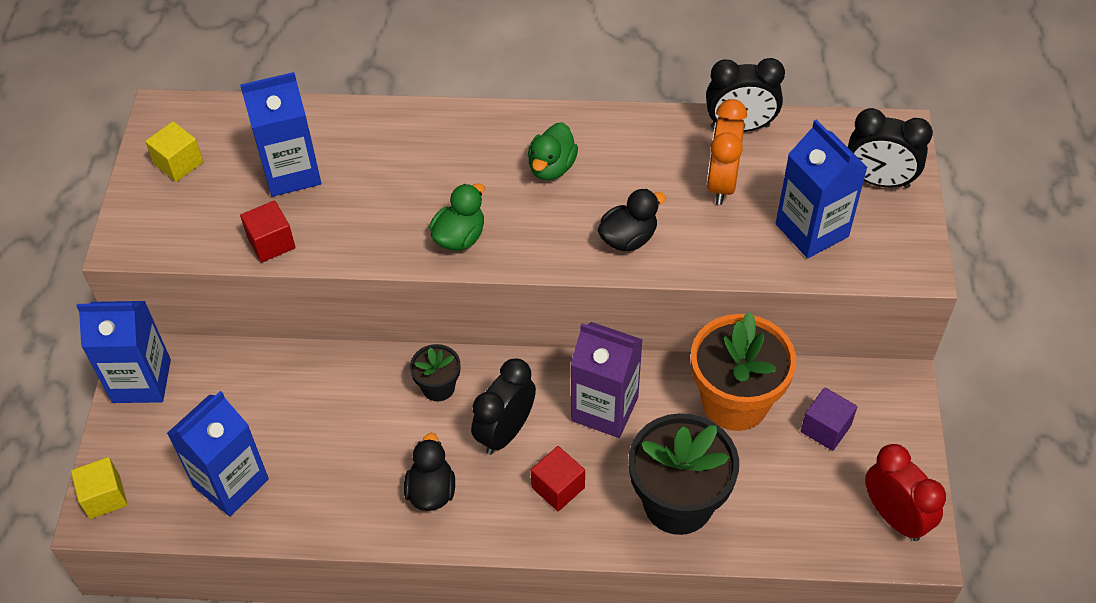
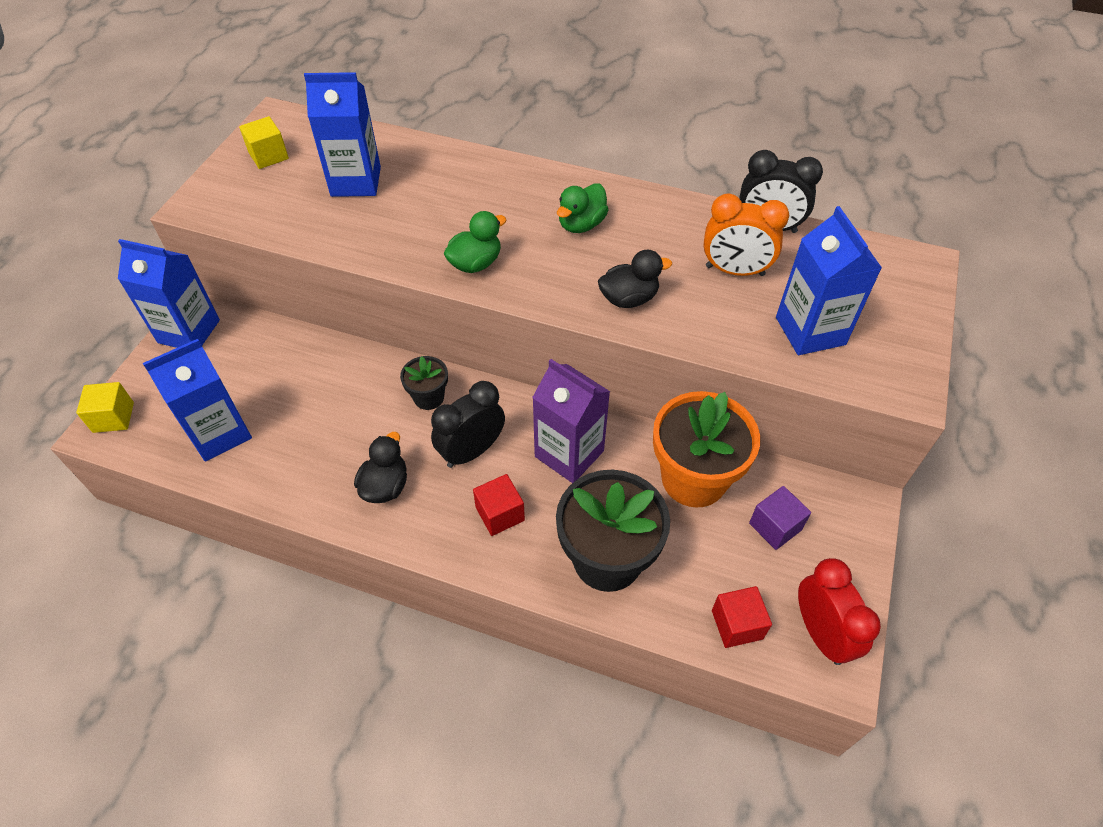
camera: 15 degrees right, 0 degrees up
red cube [240,200,295,263] -> red cube moved to [712,586,772,648]
orange clock [707,99,747,205] -> orange clock turned 105 degrees counterclockwise [704,193,789,276]
black clock [848,108,933,188] -> none

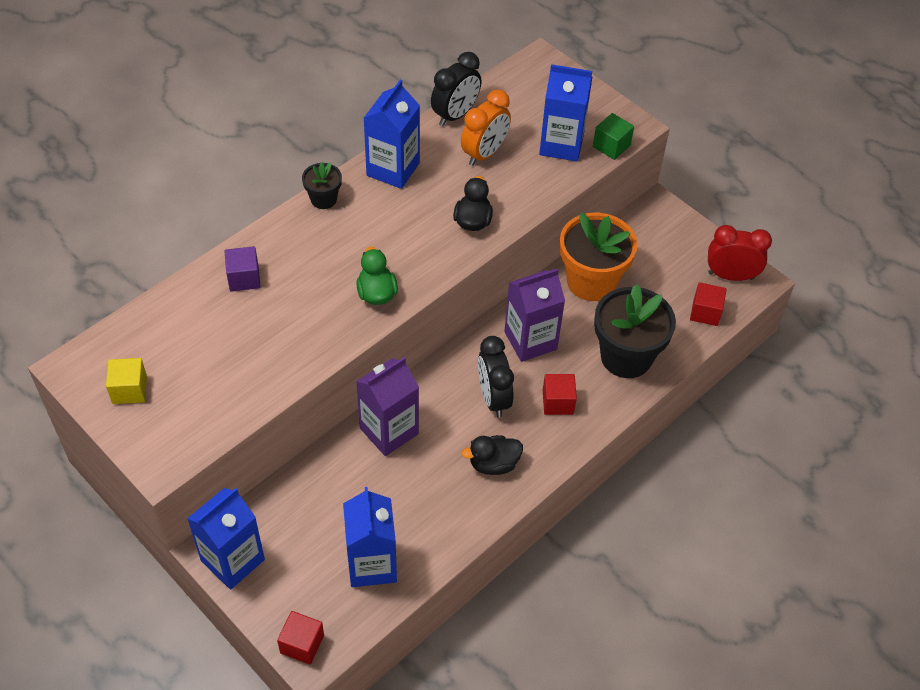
camera: 65 degrees left, 0 degrees up
yellow cube [76,382,134,433] -> red cube [277,611,324,664]
blue carton [304,72,381,197] -> blue carton moved to [364,80,420,189]
black duck [354,432,407,503] -> black duck turned 60 degrees counterclockwise [461,435,523,475]
black flower pot [400,356,448,410] -> black flower pot moved to [302,162,342,209]
green duck [557,183,609,233] -> none
purple cube [749,486,811,550] -> purple cube moved to [224,246,261,292]
none -> purple carton [356,357,419,456]
none -> green cube [593,113,634,160]

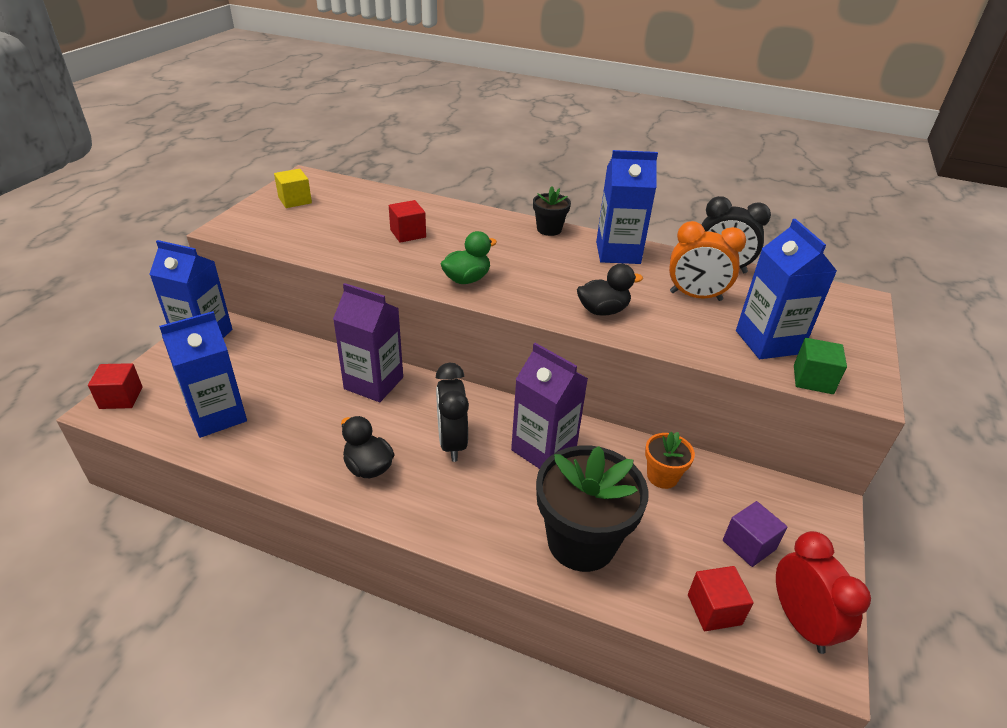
camera: 65 degrees right, 15 degrees down
purple cube [224,246,261,292] -> purple cube moved to [723,501,787,567]
black clock [478,336,514,418] -> black clock turned 60 degrees counterclockwise [436,363,469,462]
red cube [543,374,577,415] -> red cube moved to [389,200,426,243]
orange flower pot [560,213,638,301] -> orange flower pot [645,432,695,489], size x0.50

